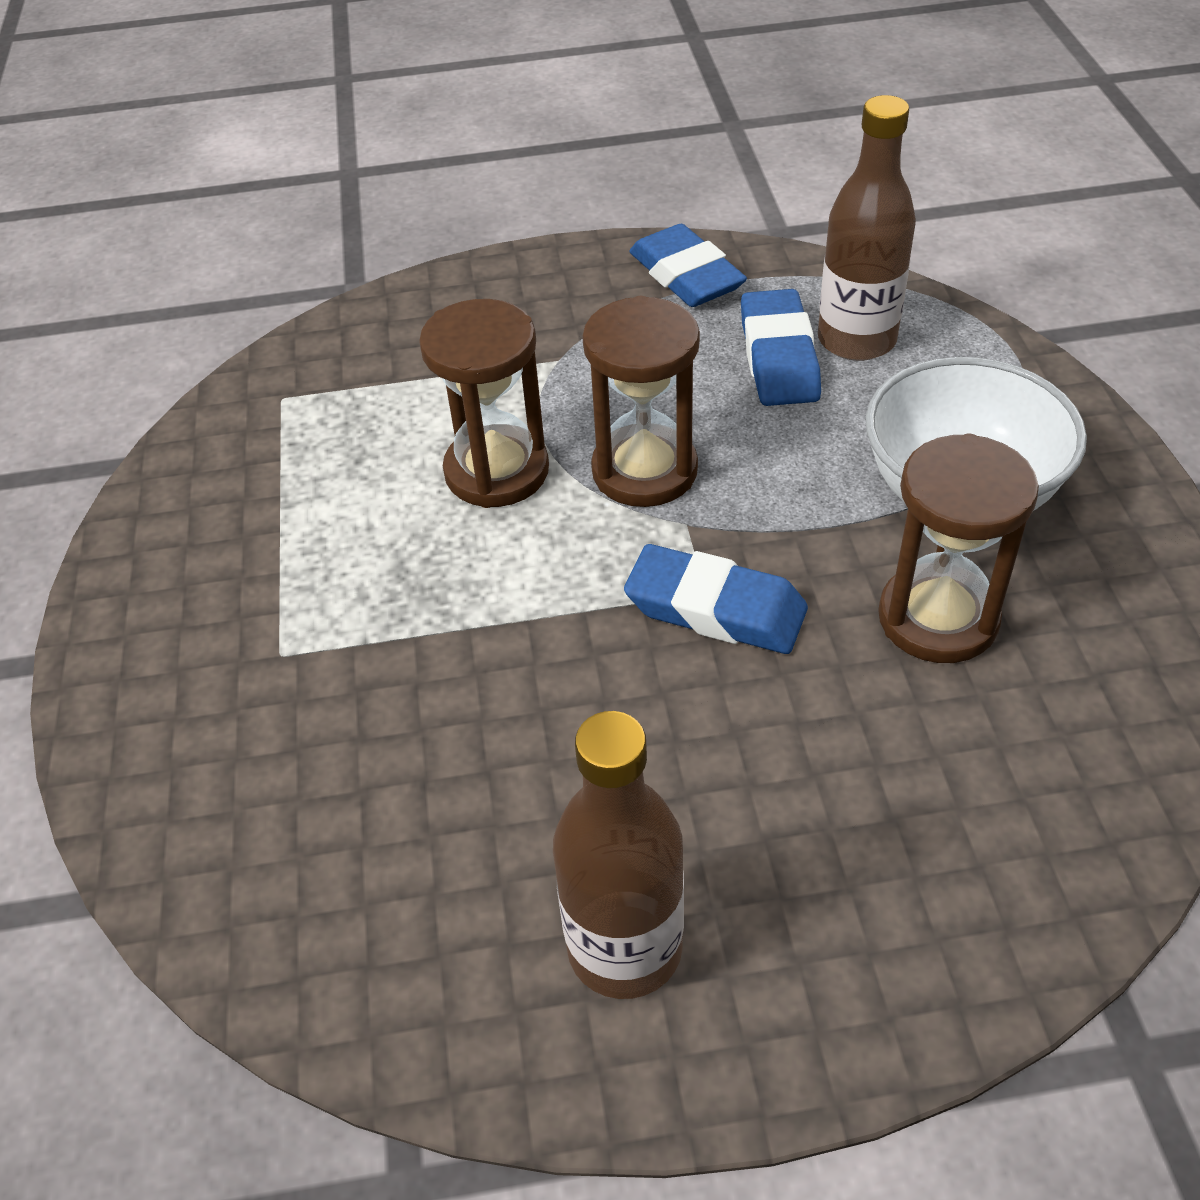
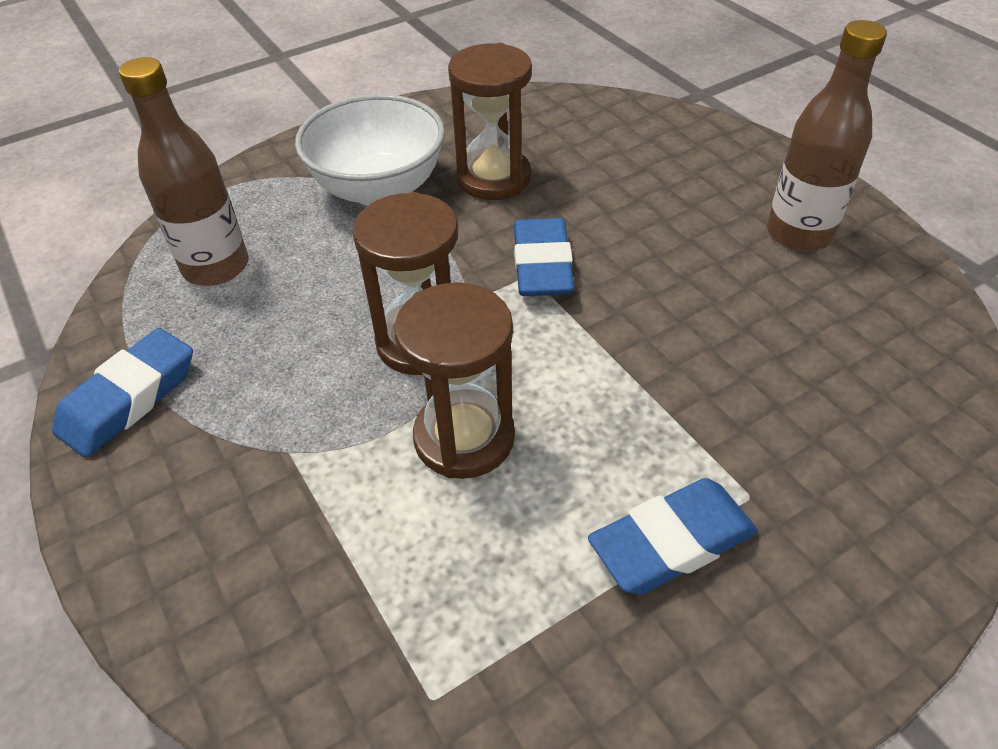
camera: 115 degrees left, 0 degrees up
blue eraser [741,289,821,406] -> blue eraser moved to [588,478,758,594]

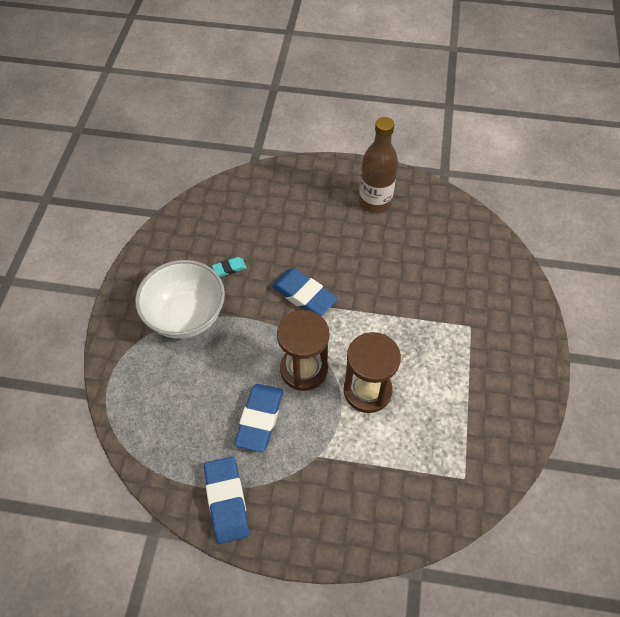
camera: 50 degrees left, 10 degrees up
brown bottle [119,57,249,286] -> none
brown hourglass [448,43,532,200] -> turquoise eraser [212,257,247,277]
blue eraser [588,478,758,594] -> blue eraser moved to [234,384,283,452]

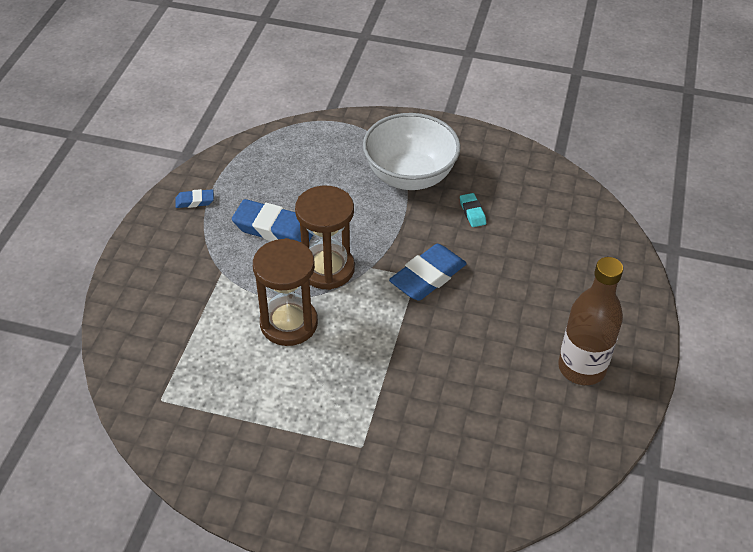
camera: 95 degrees right, 10 degrees down
blue eraser [204,457,249,544] -> blue eraser [175,189,214,208], size x0.50

